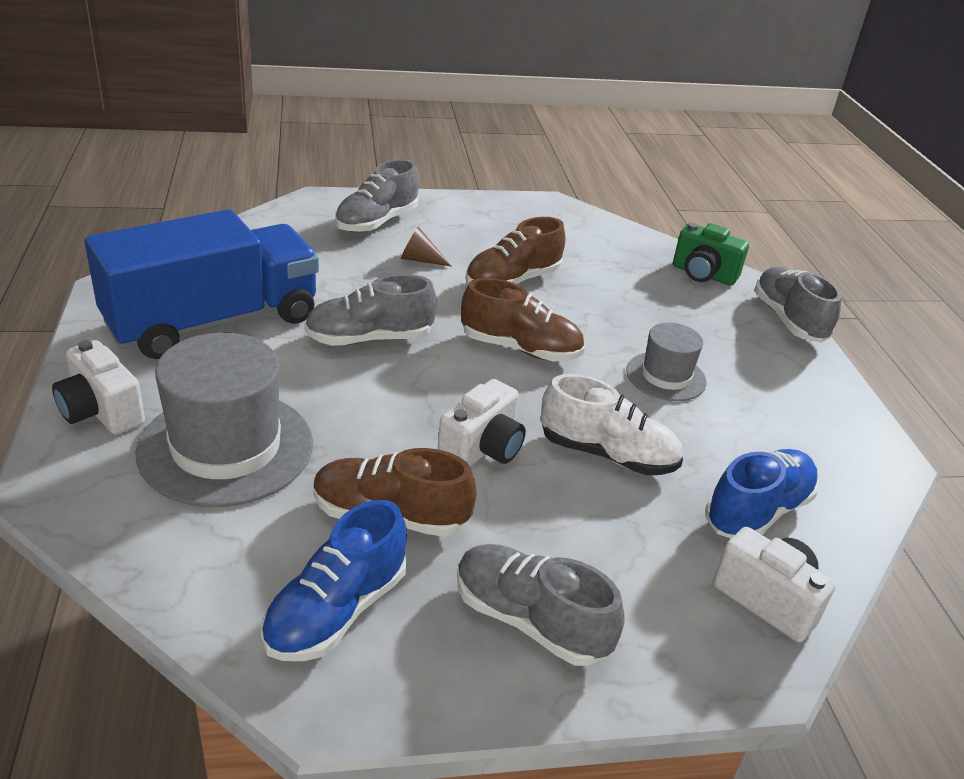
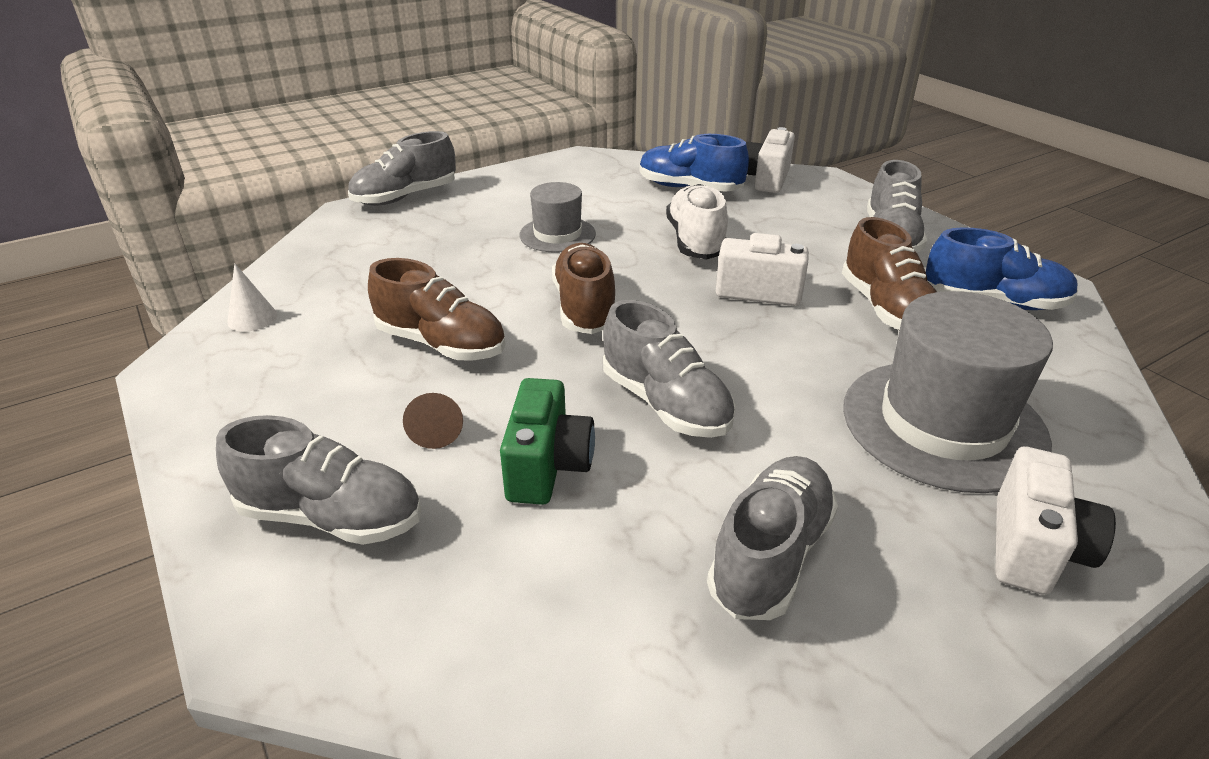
camera: 110 degrees left, 0 degrees up
blue truck [84,209,319,359] -> grey shoe [707,456,838,620]
green camera [673,223,749,286] -> green camera moved to [500,378,595,505]
none -> white cone [227,263,277,332]

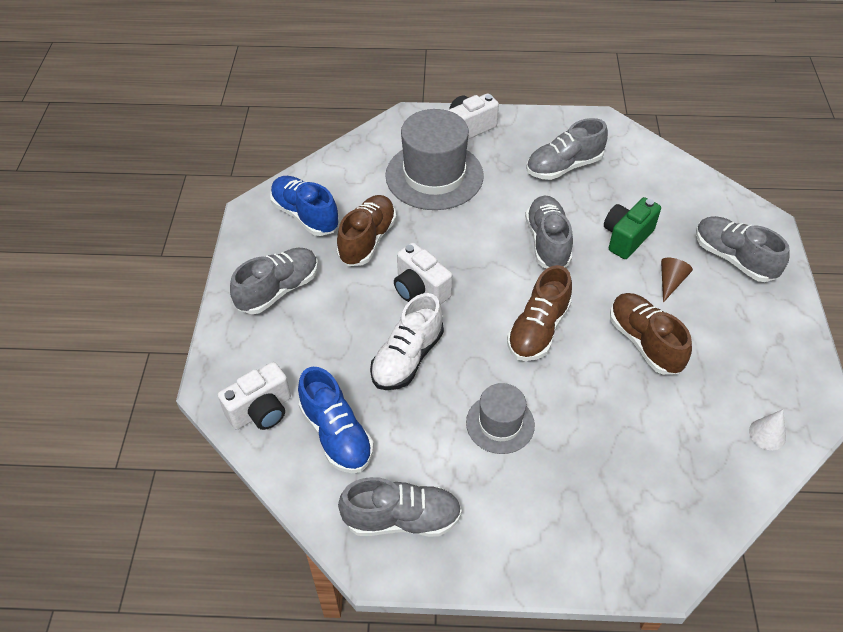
camera: 145 degrees left, 15 degrees up
grey shoe [348,131,456,206] -> grey shoe moved to [338,477,462,537]

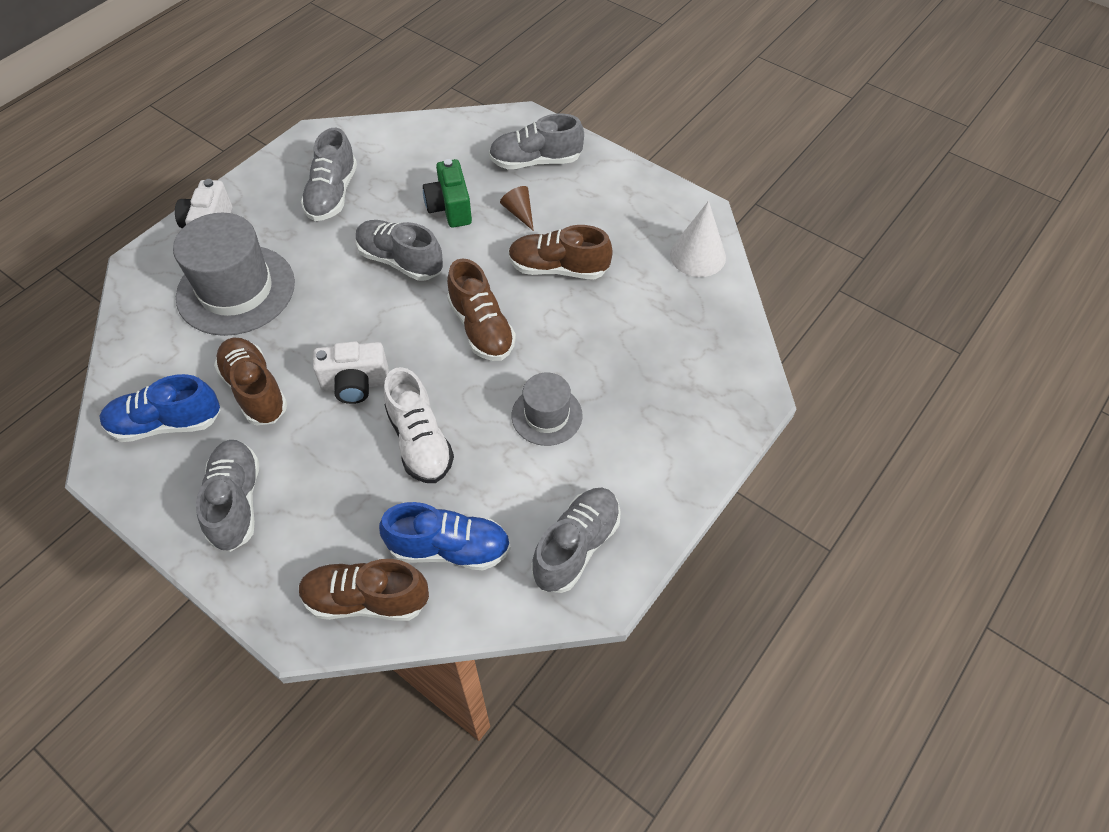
camera: 55 degrees left, 5 degrees up
white camera [218,362,291,430] -> brown shoe [299,559,429,621]
white cone [749,409,786,450] -> white cone [670,201,726,277], size x1.71

